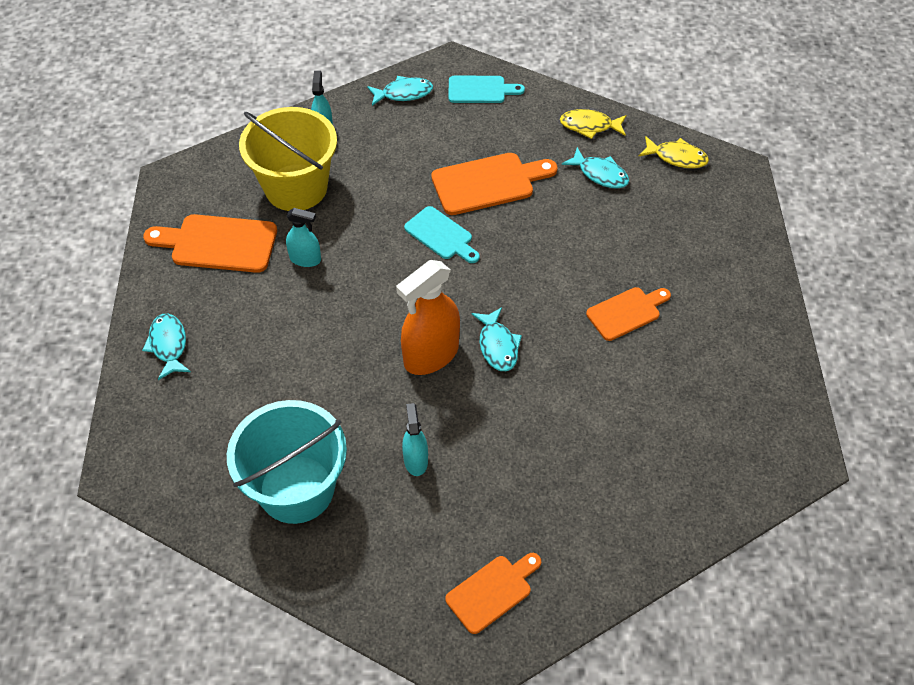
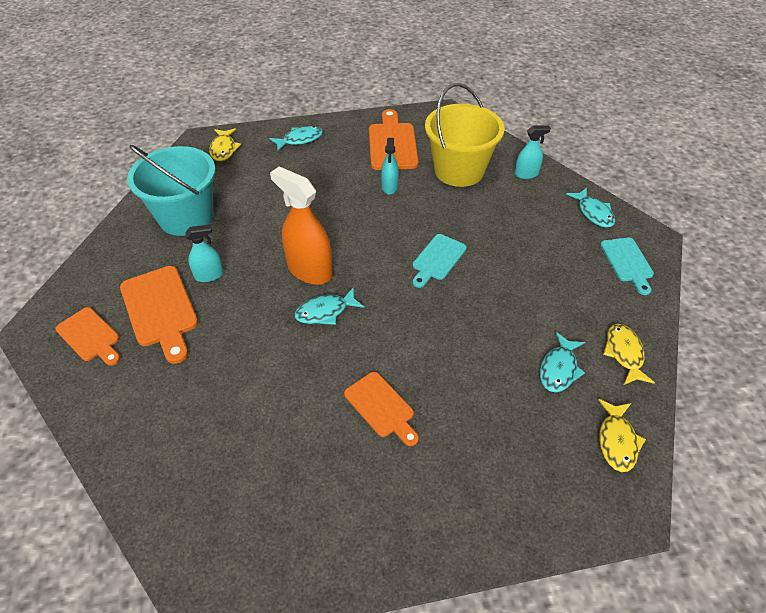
camera: 80 degrees right, 5 degrees down
orange cutting board [431,153,558,215] -> orange cutting board moved to [120,266,198,364]
none -> yellow fish [209,128,241,161]

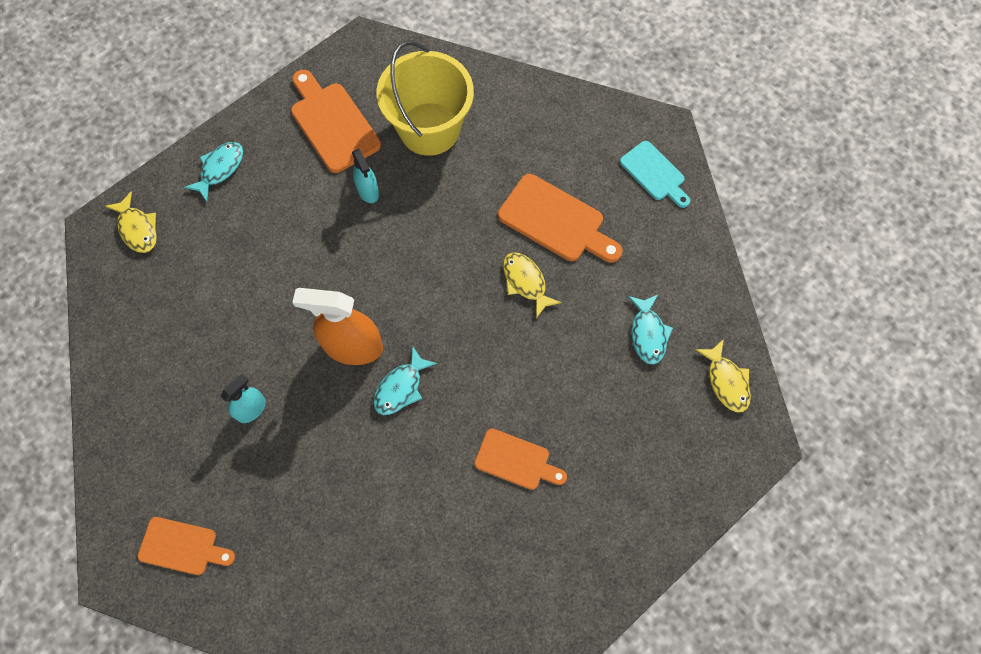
camera: 30 degrees left, 20 degrees up
orange cutting board [120,266,198,364] -> orange cutting board moved to [498,174,623,263]
turquoise bucket [127,145,216,236] -> none
turquoise cutting board [413,234,467,288] -> none
turquoise spray bottle [514,125,551,179] -> none
turquoise fish [566,187,615,228] -> none
yellow fish [603,324,655,385] -> yellow fish moved to [503,252,562,318]

